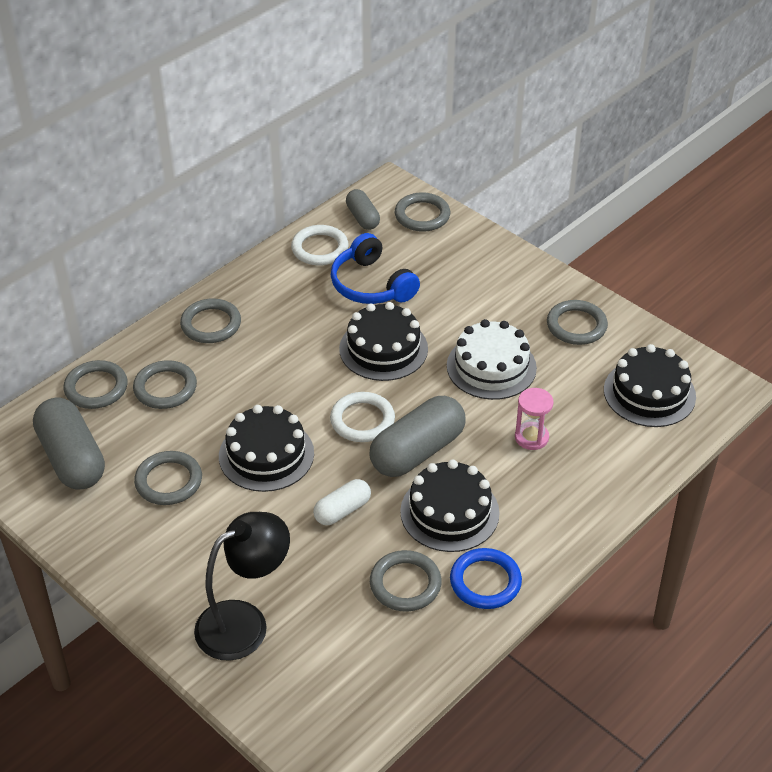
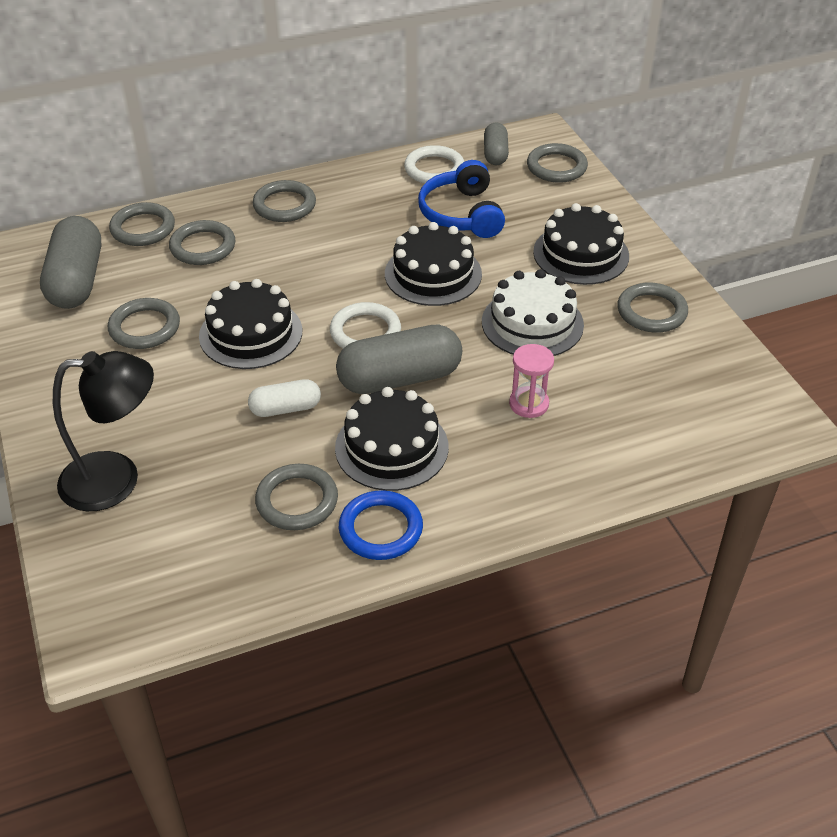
camera: 25 degrees right, 0 degrees up
black cake [604,344,696,427] -> black cake moved to [533,203,629,285]

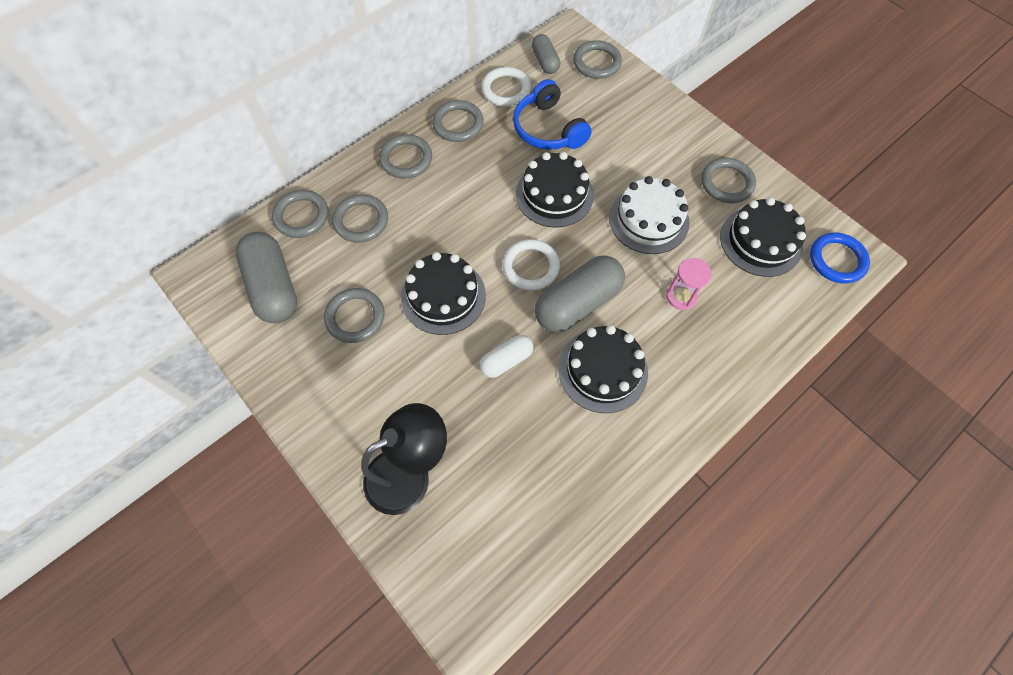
camera: 20 degrees left, 20 degrees up
grey ring [255,464,338,530] -> grey ring moved to [432,100,484,142]
blue ring [339,490,423,560] -> blue ring moved to [810,232,870,283]
black cake [533,203,629,285] -> black cake moved to [720,197,806,277]

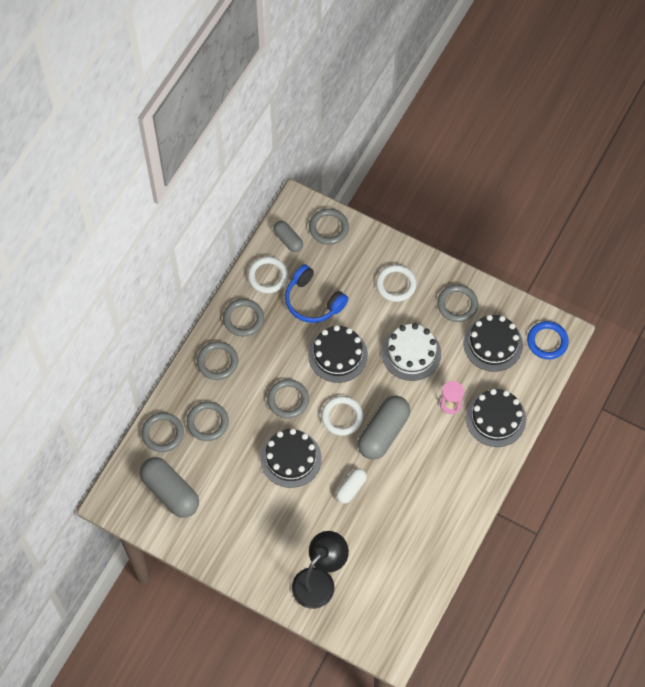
camera: 20 degrees left, 0 degrees up
grey ring [324,288,385,343] -> grey ring moved to [267,379,309,419]
black cake [558,325,648,413] -> black cake moved to [466,389,526,447]
none -> white ring [376,265,417,302]

